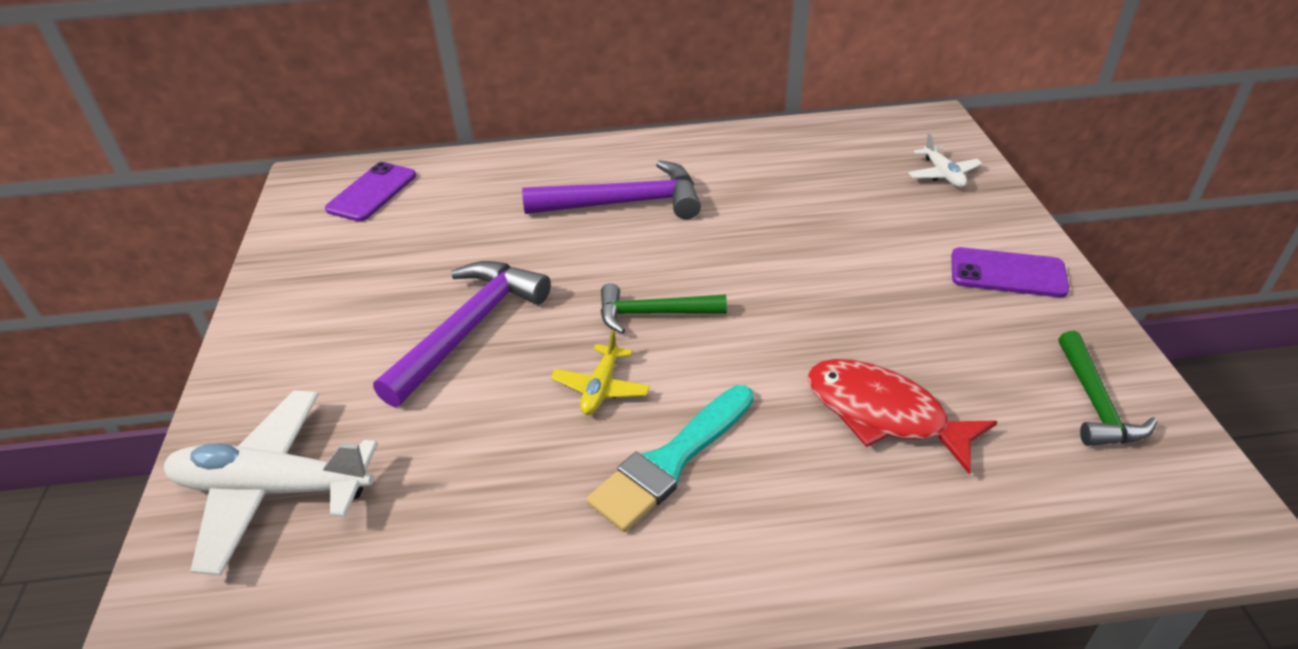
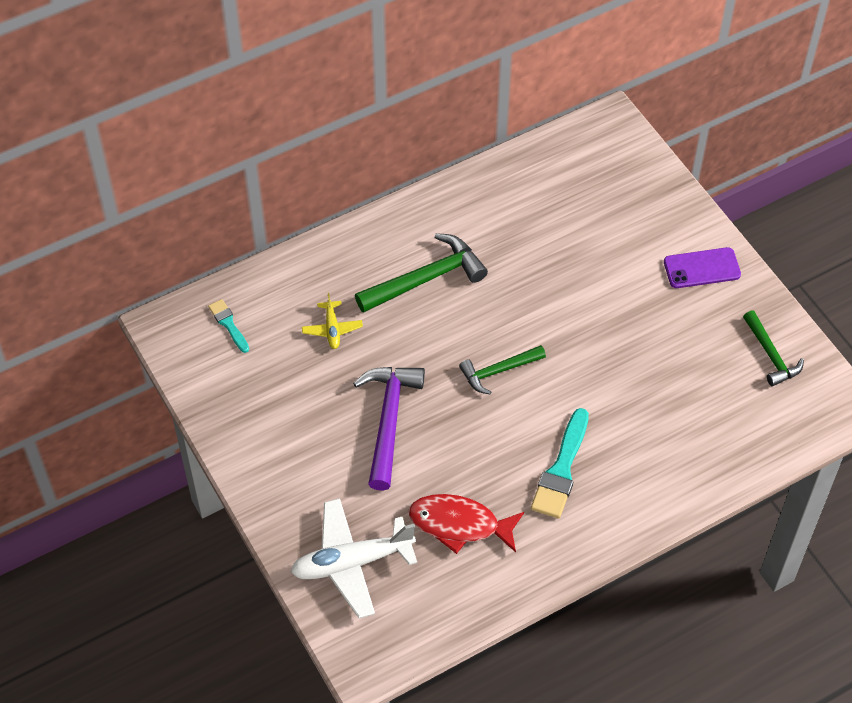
camera: 25 degrees left, 15 degrees up
purple phone [325,162,416,221] -> turquoise brush [208,299,249,353]
purple hammer [522,160,701,219] -> green hammer [355,233,488,313]
yellow plane [550,330,650,415] -> yellow plane moved to [302,293,363,349]
red fish [807,359,998,475] -> red fish moved to [409,494,524,554]
white plane [908,133,983,188] -> none

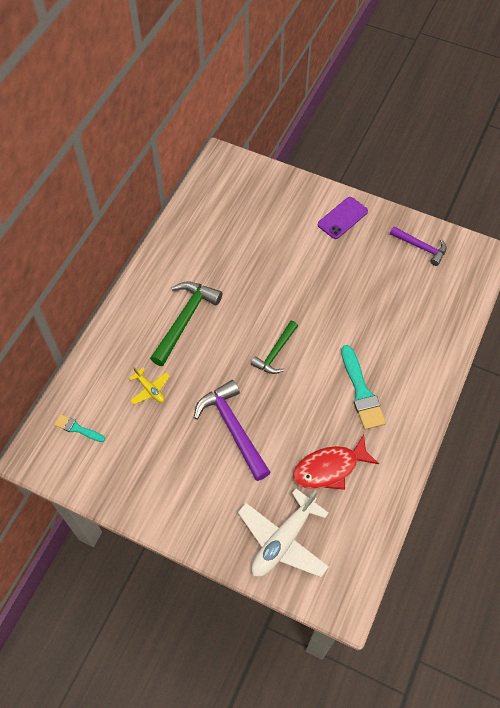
camera: 35 degrees left, 5 degrees up
green hammer [743,310,804,386] -> purple hammer [390,226,447,266]

